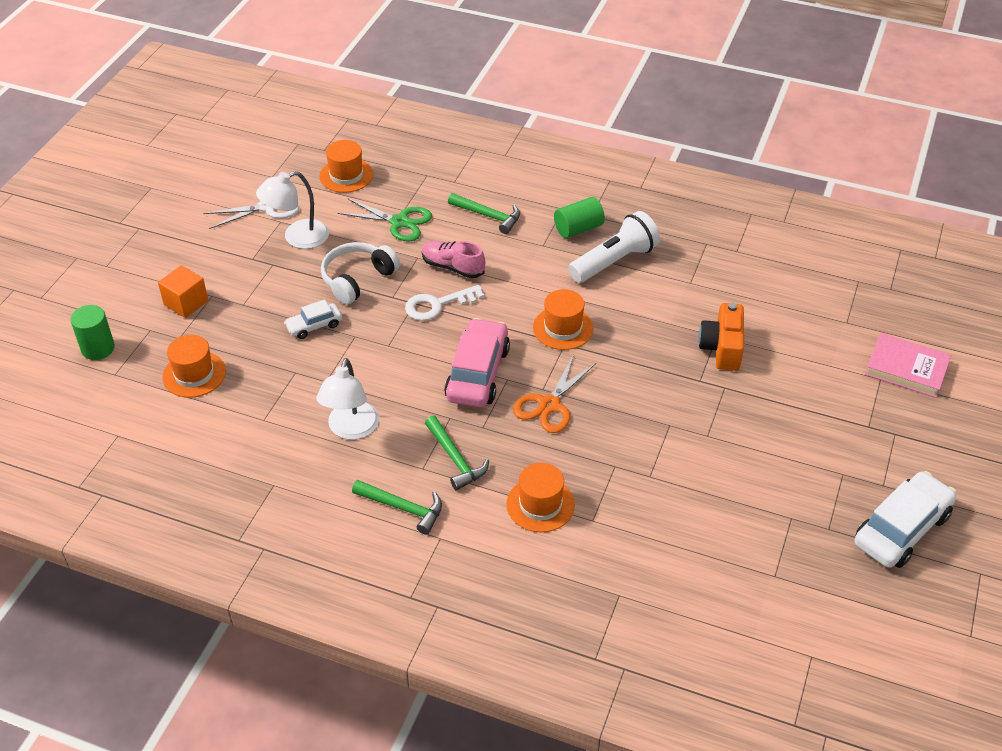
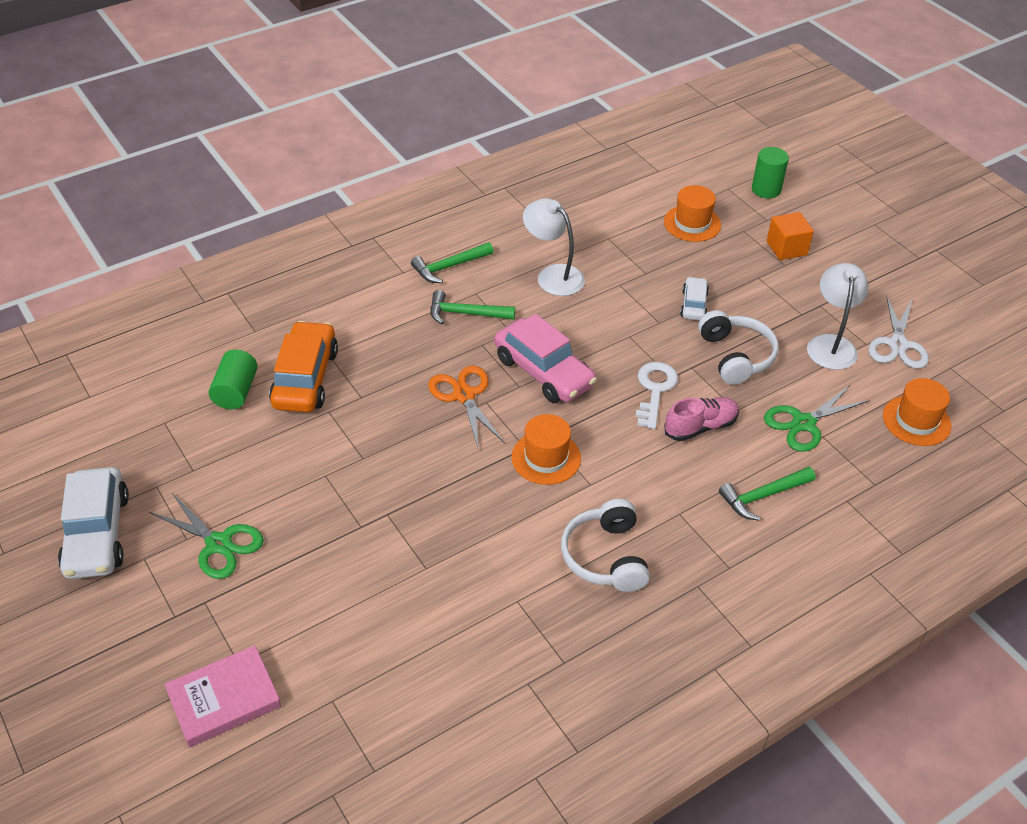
camera: 125 degrees right, 0 degrees up
orange hat [506,463,575,532] -> none
green cylinder [554,197,605,238] -> green cylinder moved to [209,350,258,409]
white flashlight [568,211,660,283] -> white headphones [561,499,650,592]
orange camera [698,303,744,371] -> none
none -> green scissors [149,493,264,579]
none -> orange car [269,321,338,412]

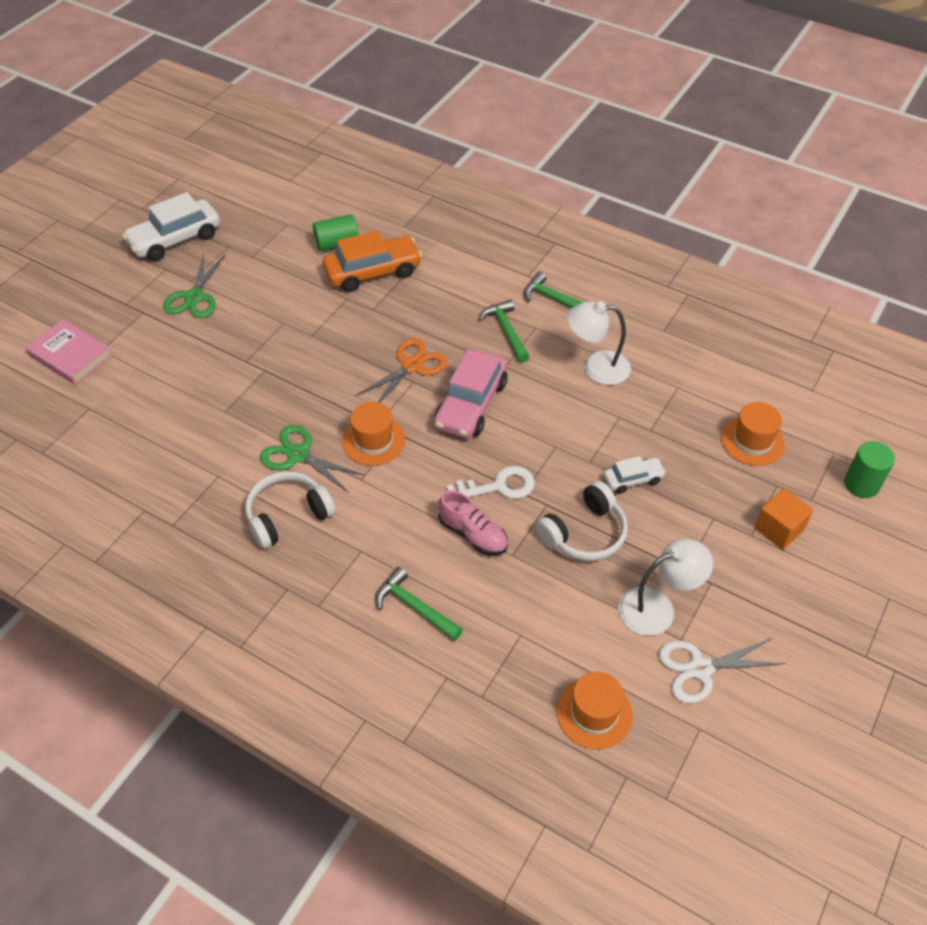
camera: 65 degrees right, 5 degrees up
white lamp [523,198,585,296] -> white lamp turned 105 degrees counterclockwise [567,301,631,385]
green scissors [764,384,870,452] -> green scissors moved to [260,425,365,493]

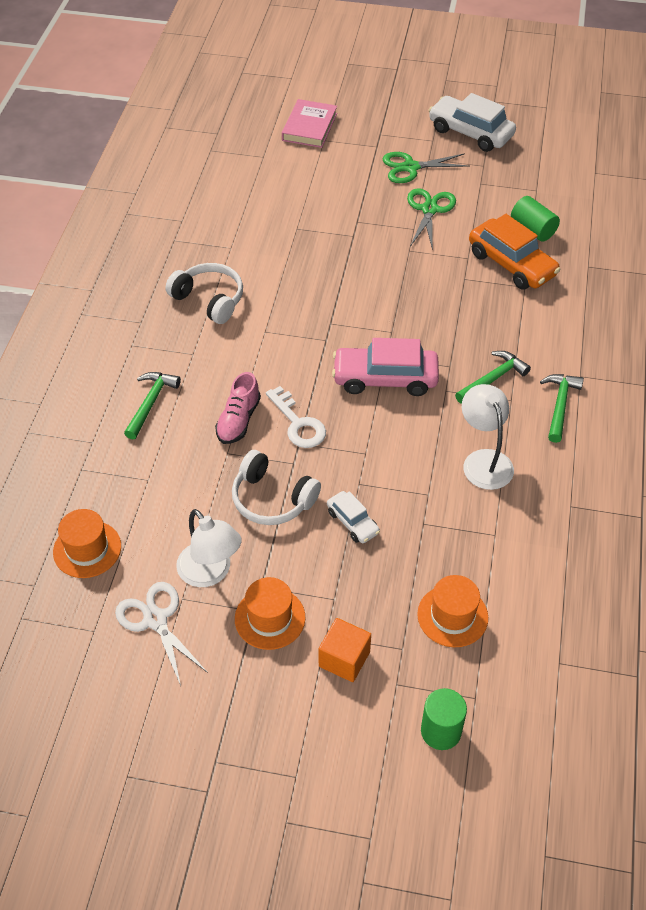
camera: 70 degrees right, 0 degrees up
green scissors [260,425,365,493] -> green scissors moved to [407,188,456,251]
orange hat [342,402,405,466] -> orange hat moved to [235,577,306,650]
orange scissors [355,338,447,403] -> none

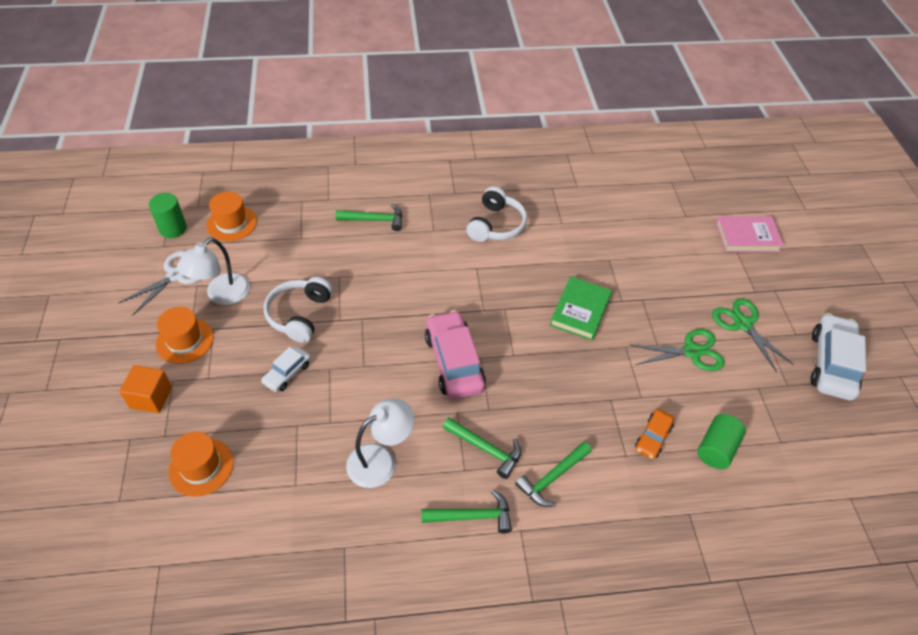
camera: 70 degrees right, 0 degrees up
pink shoe [215,372,261,444] -> none
white key [266,386,326,448] -> none
green cylinder [421,688,467,750] -> green cylinder moved to [149,193,187,238]
orange car [469,214,561,290] -> orange car [635,409,675,459], size x0.53
none -> green hammer [515,442,592,507]
none -> green book [550,276,612,340]

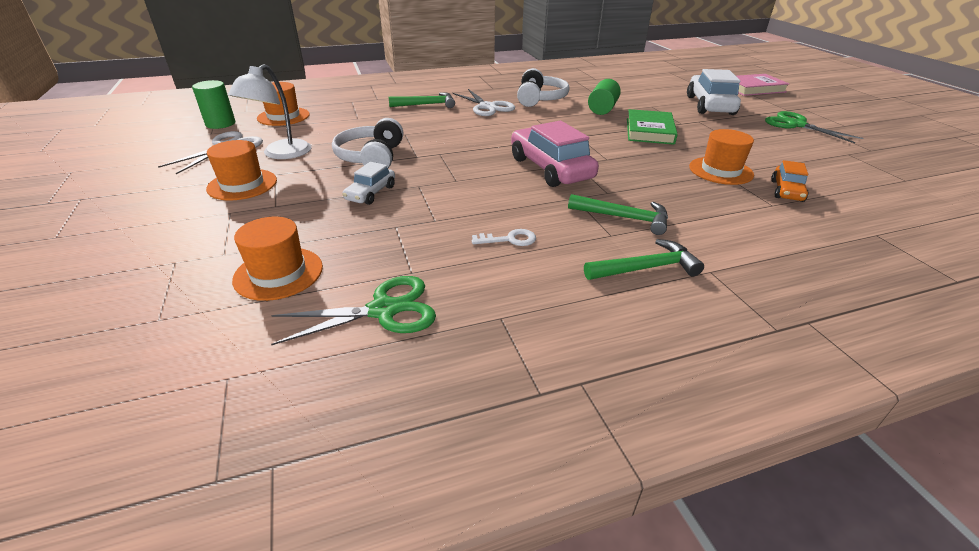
camera: 10 degrees left, 15 degrees down
orange cube [119,365,172,413] -> none
white lamp [346,398,415,488] -> white key [472,229,536,246]
green hammer [515,442,592,507] -> none
green scissors [629,329,725,371] -> green scissors moved to [271,276,436,345]
green cylinder [697,414,746,469] -> green cylinder moved to [588,79,621,115]
white car [810,313,866,400] -> white car moved to [687,69,741,115]
none -> white scissors [452,89,515,116]
none -> orange hat [689,129,754,185]

